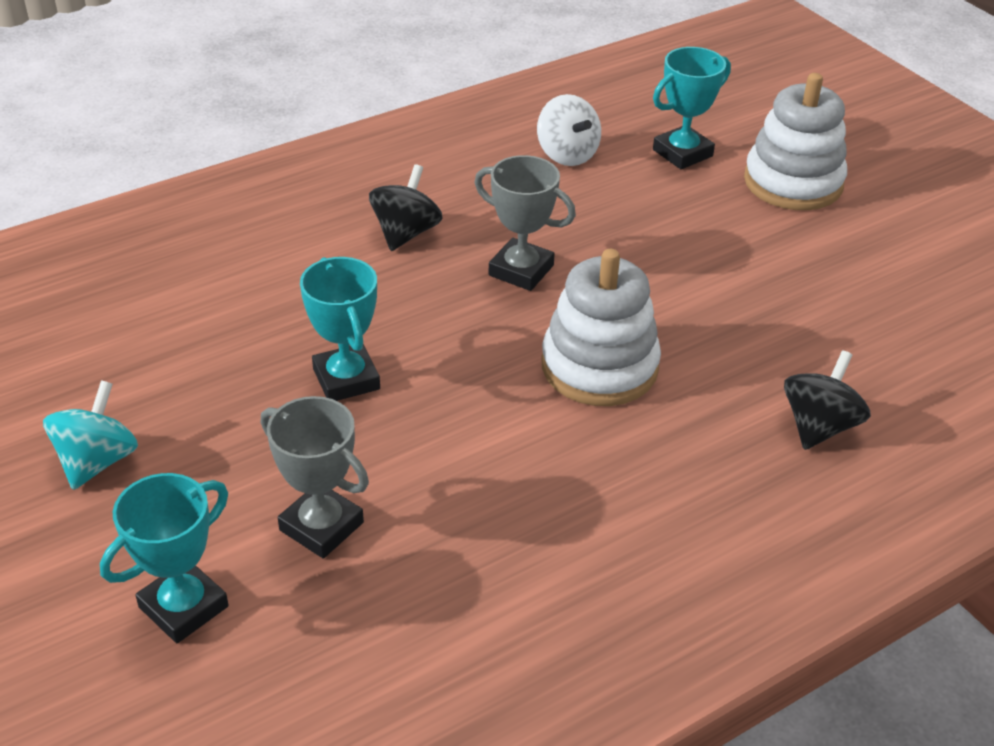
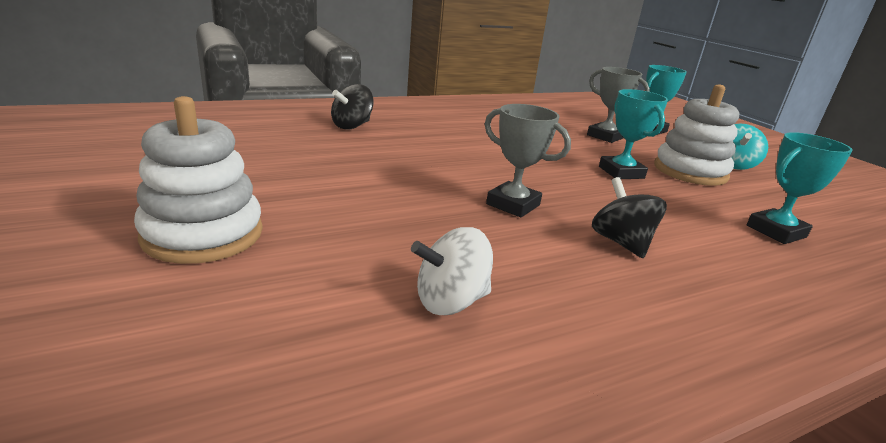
camera: 175 degrees left, 15 degrees down
black spinning top [369,164,443,251] -> black spinning top turned 135 degrees clockwise [592,177,667,258]
white spinning top [537,94,601,166] -> white spinning top turned 90 degrees counterclockwise [411,227,493,315]
white stacking toy [542,249,661,406] -> white stacking toy moved to [654,84,739,186]
turquoise trophy [653,47,731,169] -> turquoise trophy moved to [747,132,853,244]

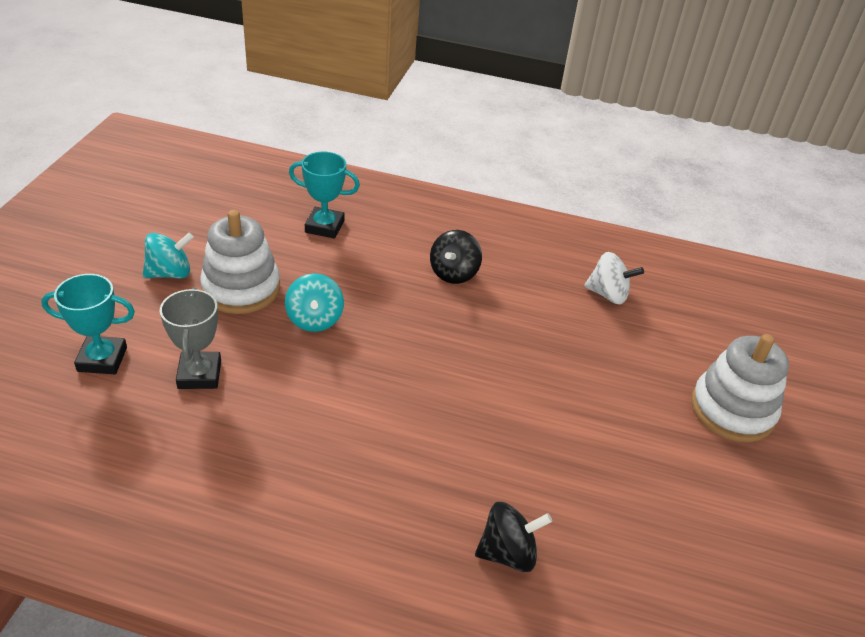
camera: 140 degrees left, 15 degrees up
grey trophy [485,104,571,217] -> none
turquoise trophy [599,89,668,179] -> turquoise spinning top [285,273,344,332]

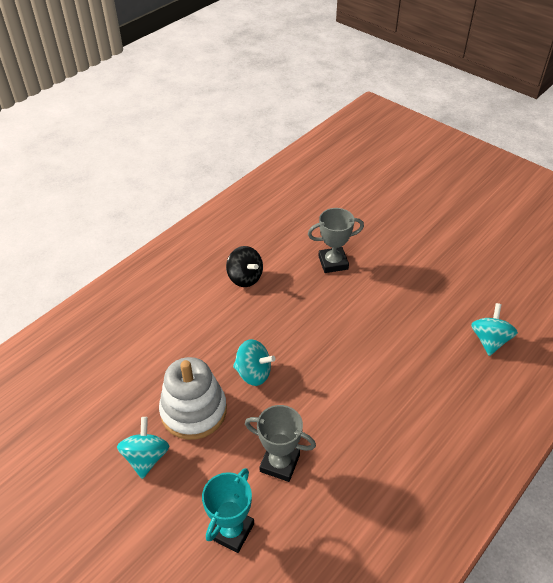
camera: 60 degrees left, 5 degrees up
turquoise trophy [289,152,360,239] -> none
black spinning top [475,502,552,572] -> turquoise spinning top [471,303,518,356]
white spinning top [584,252,644,304] -> none
white stacking toy [691,334,789,442] -> none
none -> grey trophy [308,208,364,273]

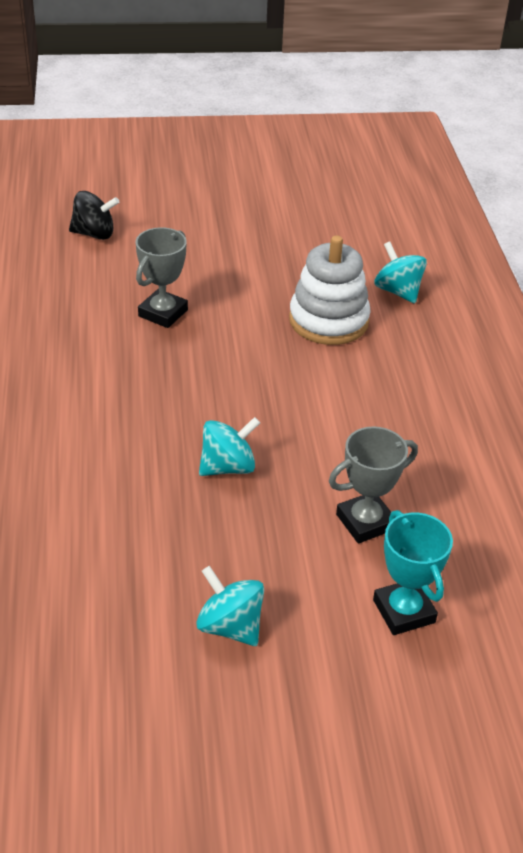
camera: 50 degrees left, 5 degrees down
white stacking toy [159,357,227,440] -> white stacking toy moved to [289,235,371,345]
black spinning top [226,246,263,287] -> black spinning top moved to [69,191,119,240]

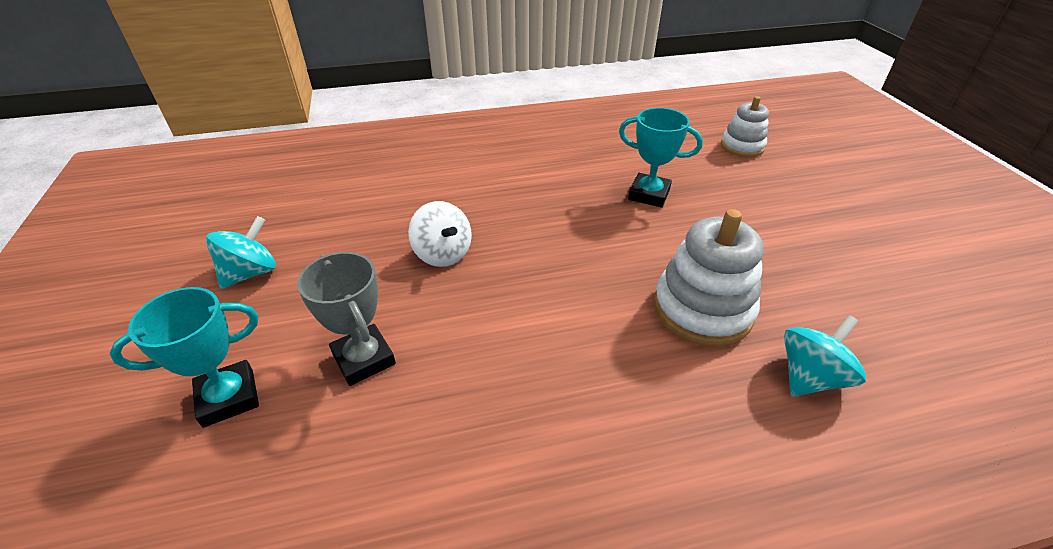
camera: 85 degrees right, 0 degrees up
black spinning top [69,191,119,240] -> white stacking toy [721,96,769,157]
grey trophy [136,227,188,328] -> turquoise trophy [619,108,703,208]
turquoise spinning top [199,417,260,476] -> white spinning top [408,201,472,267]

